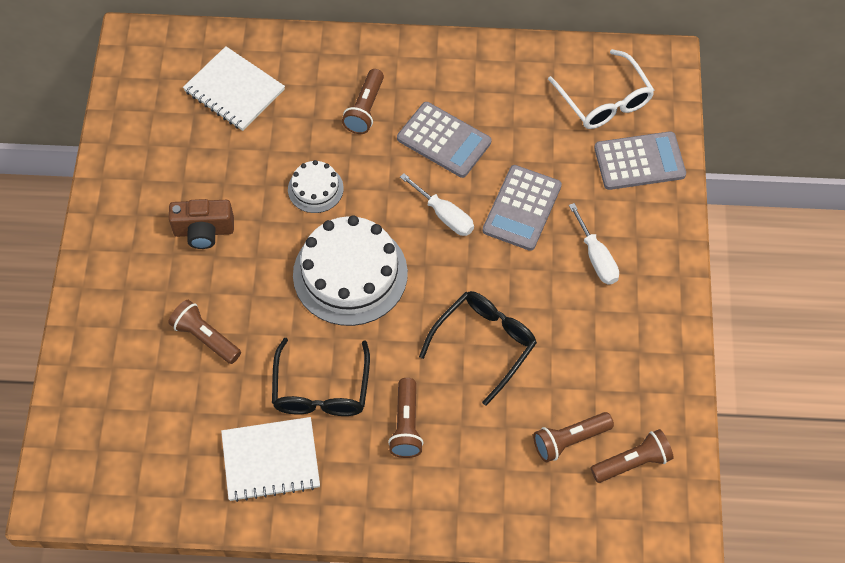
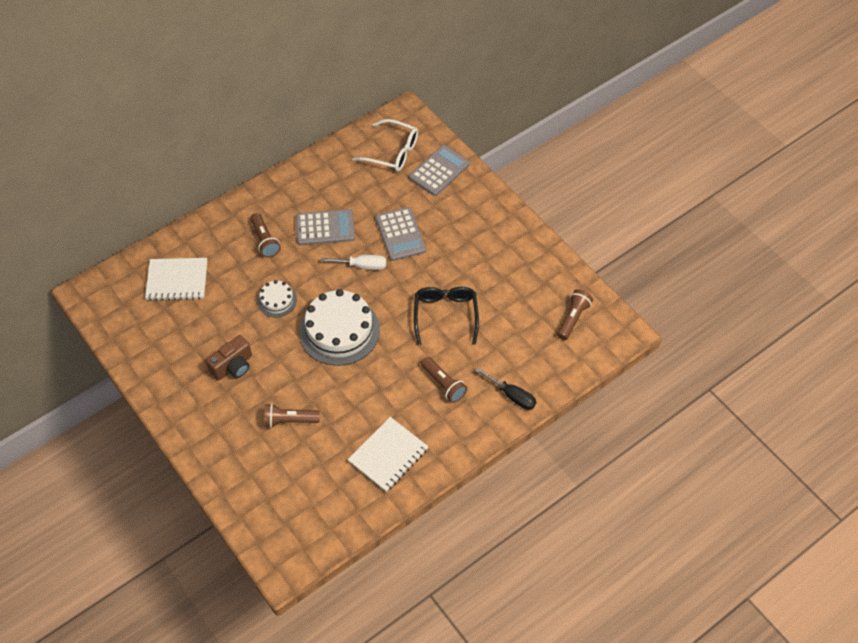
camera: 40 degrees left, 5 degrees down
black glasses [272,338,370,416] -> none
brown flashlight [533,412,614,462] -> none
white screwdriver [569,203,619,285] -> none
none -> black screwdriver [475,368,536,410]

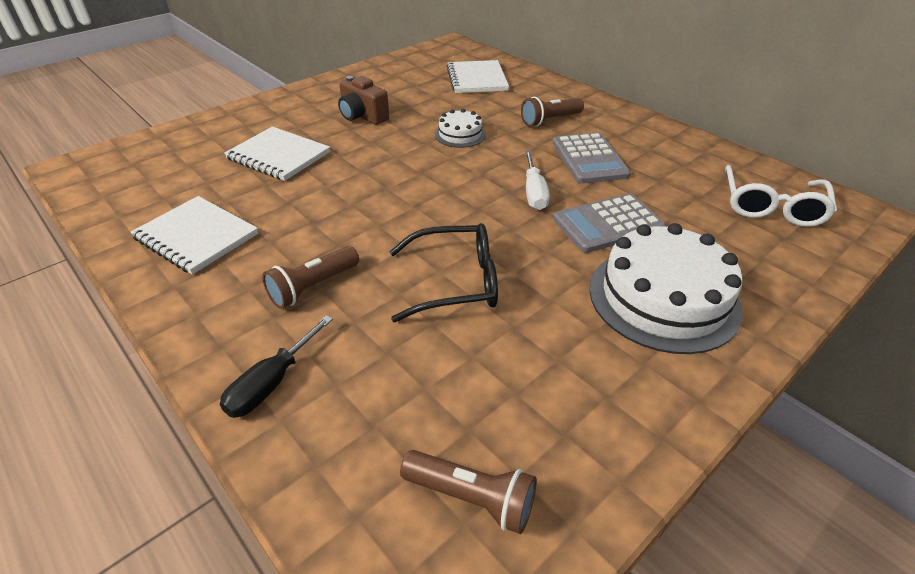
camera: 85 degrees right, 15 degrees down
brown flashlight [264,403,320,428] -> white notebook [224,126,330,181]
white cake [299,289,380,366] -> white cake moved to [589,223,743,354]
grey calculator [409,145,470,196] -> none

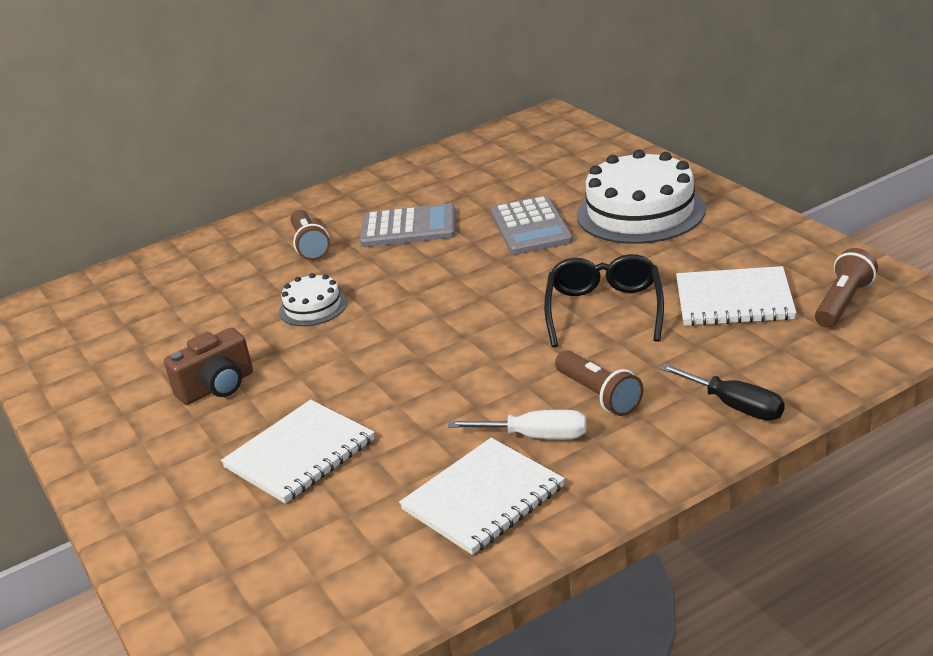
camera: 75 degrees left, 10 degrees down
white notebook [447,60,509,93] -> white notebook moved to [676,266,797,326]
white screwdriver [525,151,550,210] -> white screwdriver moved to [448,410,586,439]
white glasses [725,165,837,227] -> none

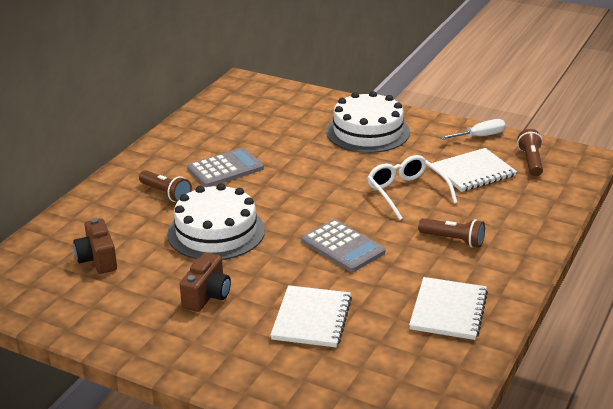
camera: 35 degrees left, 0 degrees up
white cake [279,273,347,326] -> white cake [167,183,265,260], size x1.99
white screwdriver [448,410,586,439] -> white screwdriver moved to [440,119,506,140]
grey calculator [491,195,573,255] -> grey calculator moved to [301,219,385,272]
black glasses [544,254,664,347] -> white glasses [367,155,458,220]
black screwdriver [659,363,785,420] -> none
none -> brown camera [73,218,117,274]

